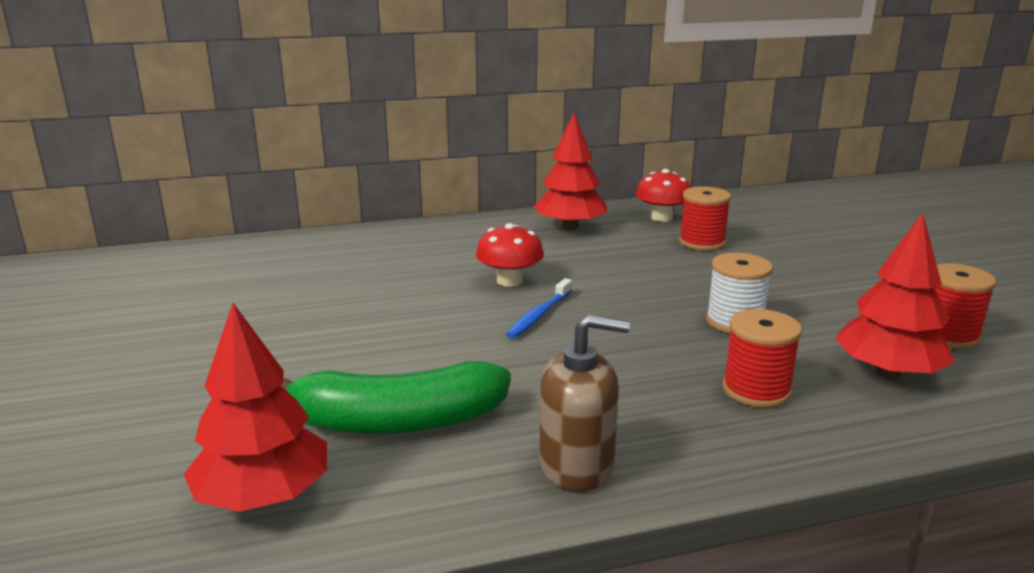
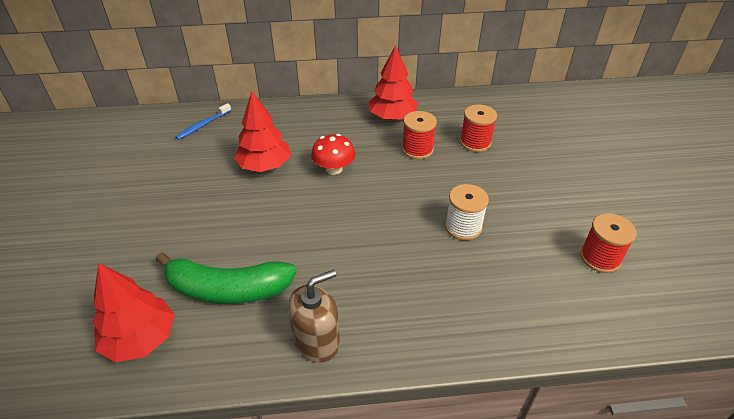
camera: 10 degrees right, 20 degrees up
blue toothbrush [506,278,572,339] -> blue toothbrush moved to [175,103,231,140]
brown soap dispenser [539,314,630,492] -> brown soap dispenser turned 45 degrees counterclockwise [288,269,340,363]
red mushroom [636,169,691,222] -> none
red spool [723,309,802,408] -> red spool moved to [402,111,437,159]
red tree [835,213,955,379] -> red tree moved to [234,91,291,172]

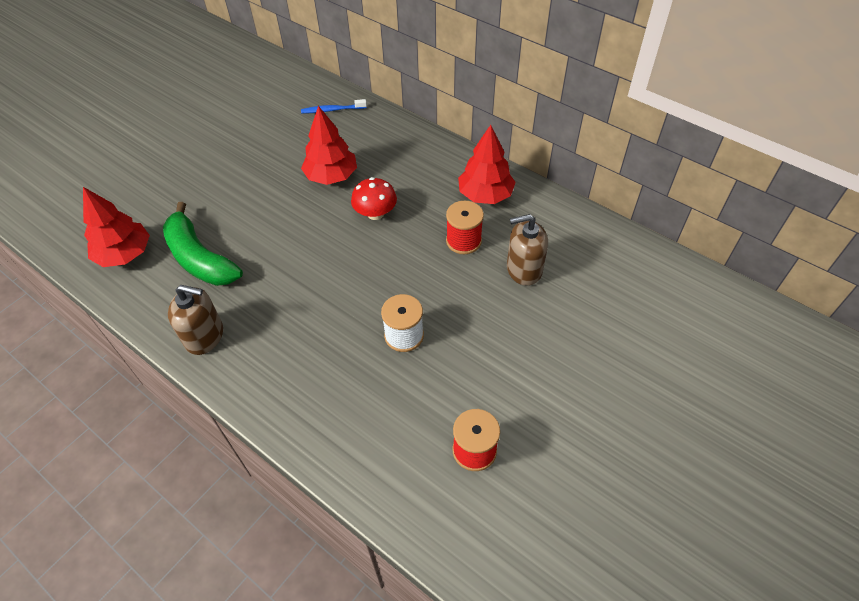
camera: 45 degrees right, 10 degrees up
red spool [460,105,497,152] -> brown soap dispenser [507,214,548,286]

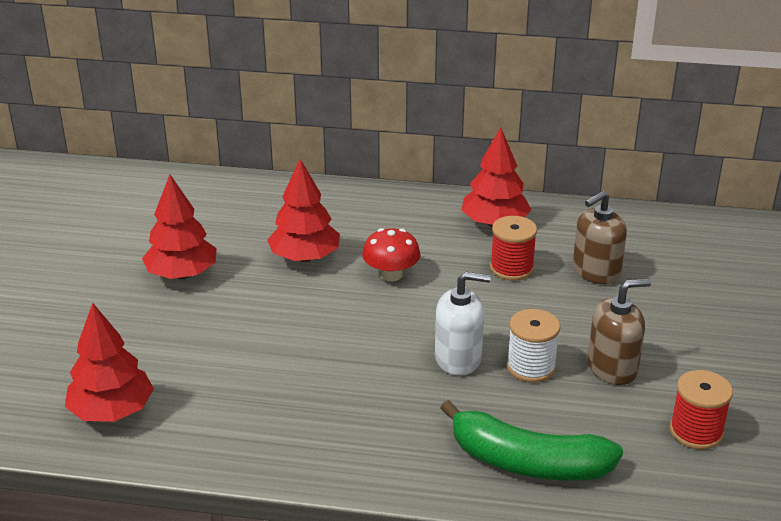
camera: 30 degrees left, 20 degrees down
green banana [163,202,243,286] -> green banana moved to [441,400,623,481]
brown soap dispenser [168,285,223,355] -> brown soap dispenser moved to [588,278,651,385]
blue toothbrush [301,99,367,114] -> none
none -> red tree [142,175,217,279]
none -> white soap dispenser [435,272,491,376]

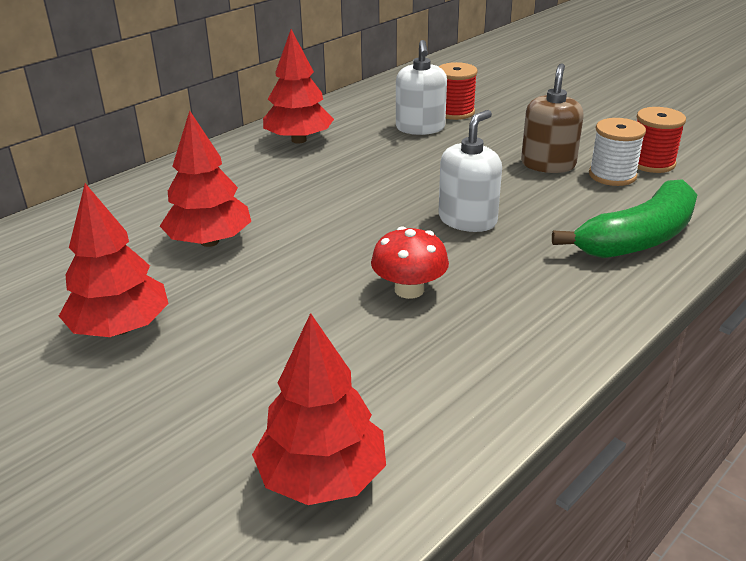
camera: 55 degrees left, 0 degrees up
red mushroom [362,228,420,281] -> red mushroom moved to [371,226,449,299]
red spool [490,216,537,281] -> red spool moved to [438,62,478,120]
white spool [507,309,560,383] -> white spool moved to [589,118,646,186]
brown soap dispenser [573,191,627,284] -> white soap dispenser [396,40,447,135]

